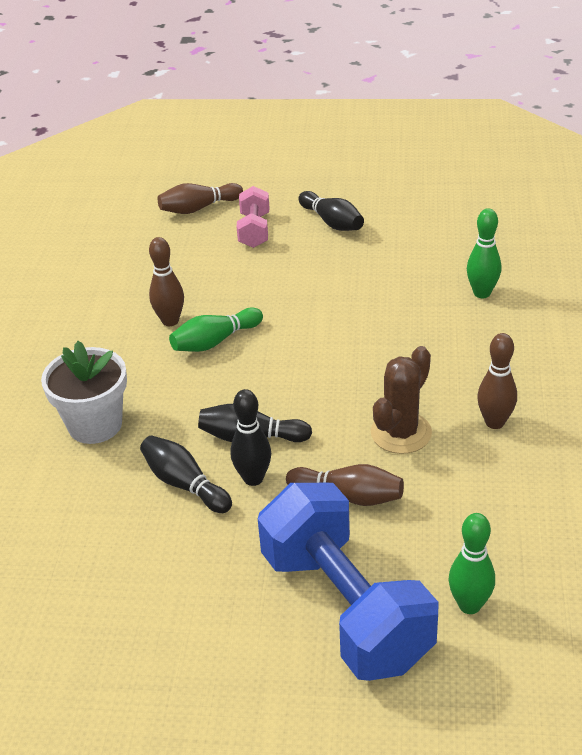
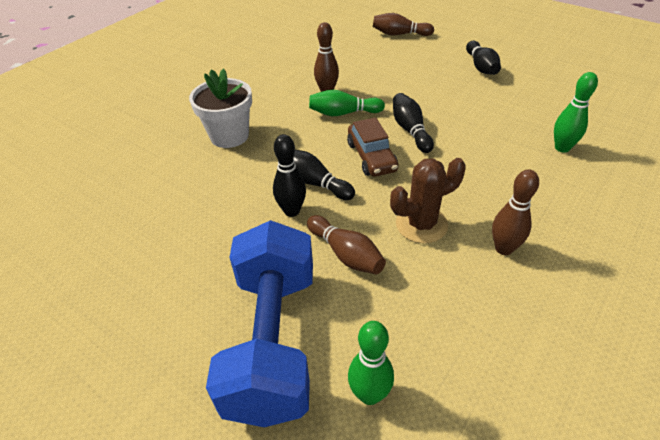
camera: 30 degrees right, 5 degrees up
black bowling pin [140,435,232,513] -> black bowling pin moved to [393,93,434,153]
pink dumbbell [236,186,269,248] -> none
none -> brown car [347,118,399,177]

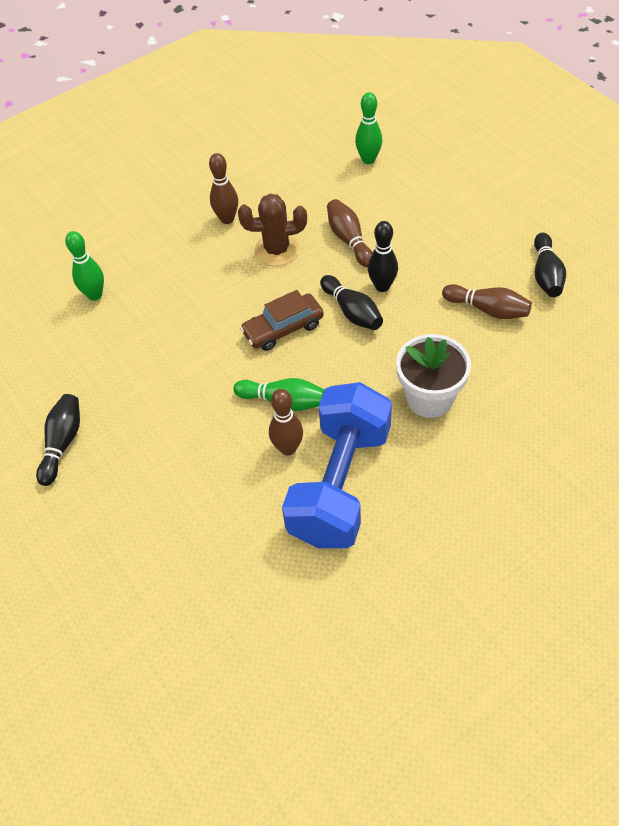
camera: 160 degrees left, 10 degrees up
blue dumbbell [206,220,313,427] -> blue dumbbell moved to [282,382,392,548]
brown car [347,118,399,177] -> brown car turned 120 degrees counterclockwise [240,290,324,351]
brown bowling pin [373,13,434,36] -> brown bowling pin moved to [442,284,532,319]
black bowling pin [393,93,434,153] -> black bowling pin moved to [534,233,566,297]

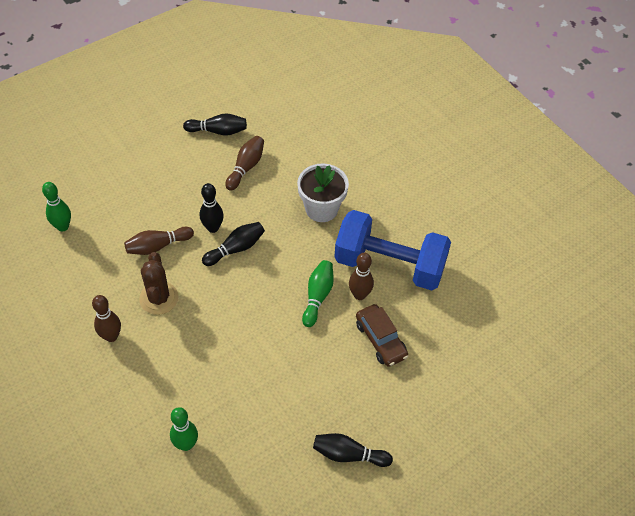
camera: 95 degrees left, 0 degrees up
brown car [240,290,324,351] -> brown car moved to [356,304,408,367]

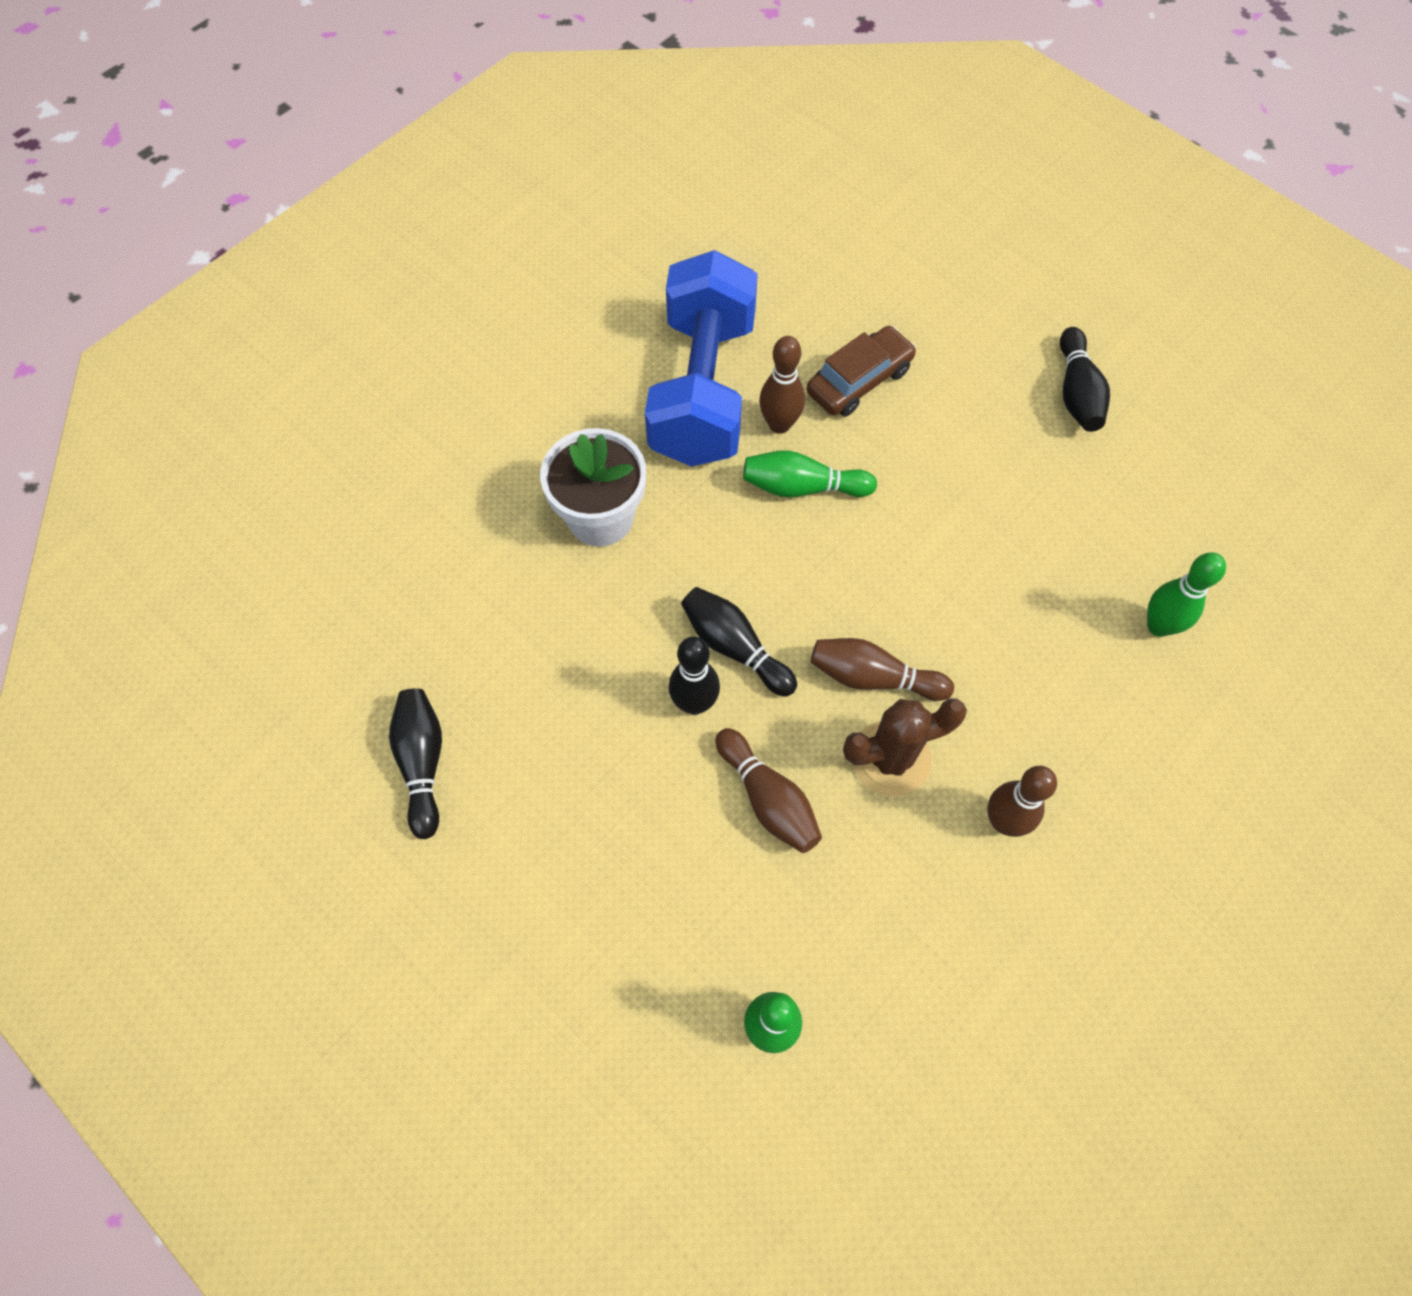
camera: 100 degrees left, 10 degrees up
brown bowling pin [225,136,264,191] -> brown bowling pin moved to [811,638,954,701]

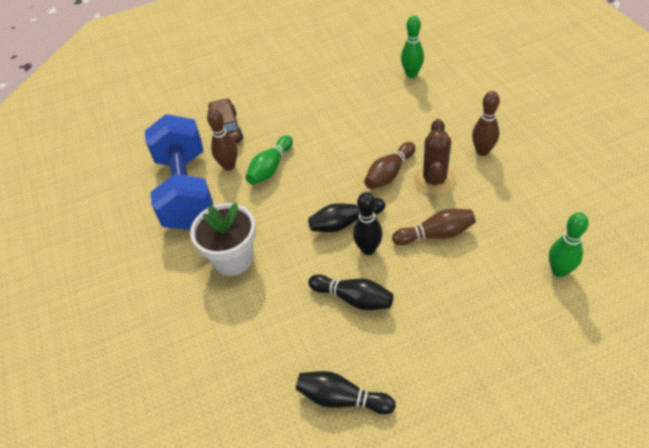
camera: 60 degrees left, 15 degrees down
blue dumbbell [645,250,758,467] -> blue dumbbell turned 45 degrees clockwise [145,114,213,230]
black bowling pin [1060,327,1110,432] -> black bowling pin moved to [308,275,394,310]

